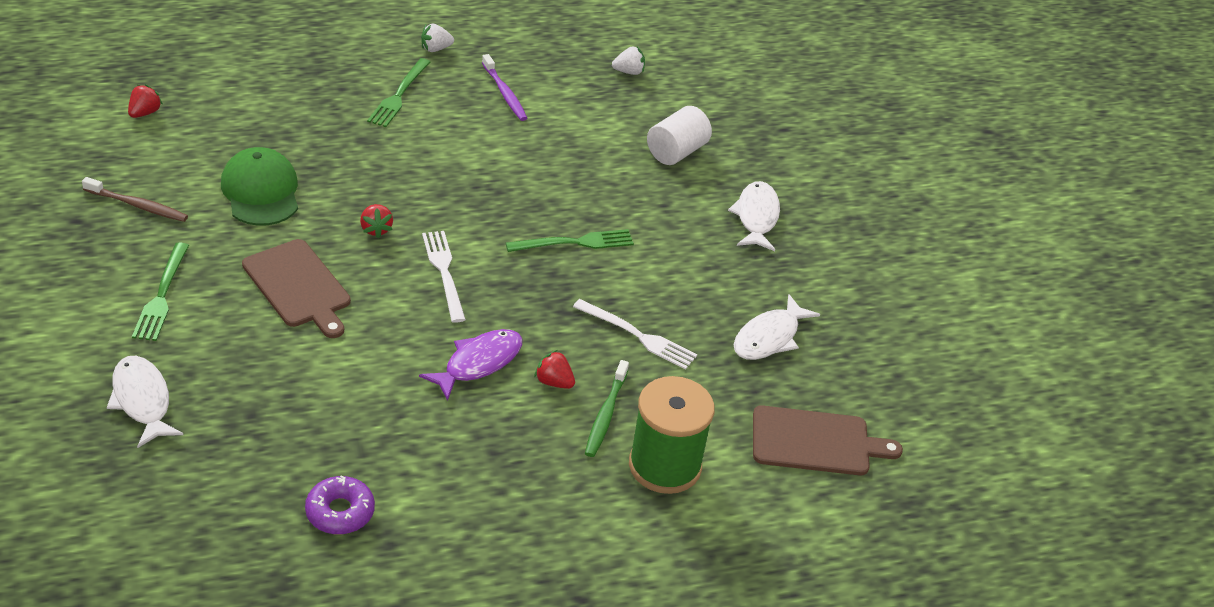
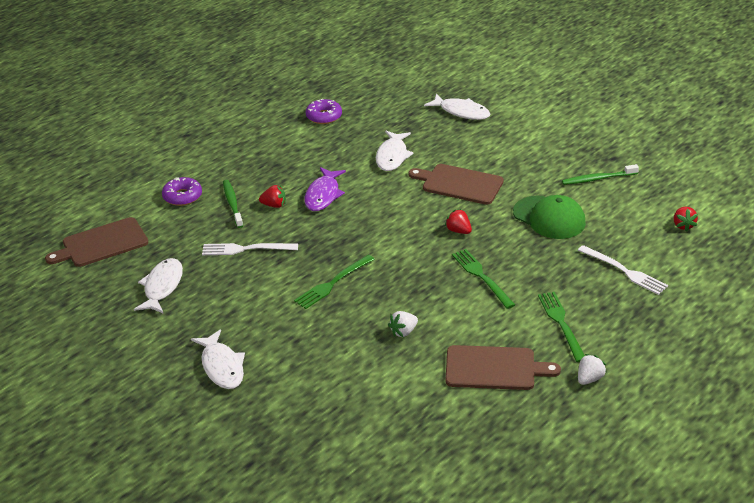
camera: 155 degrees right, 5 degrees down
brown toothbrush [82,177,188,222] -> green toothbrush [562,164,639,185]
green fork [132,242,189,341] -> green fork moved to [452,249,515,309]
white fork [422,231,466,323] -> white fork moved to [578,245,668,295]
purple toothbrush [482,54,527,121] -> brown cutting board [446,345,561,390]
white strawberry [612,46,645,75] -> white strawberry moved to [388,311,418,337]
green spool [629,376,715,494] -> purple donut [162,177,202,206]
white cylinder [647,106,712,165] -> none
none -> white fish [376,131,414,171]

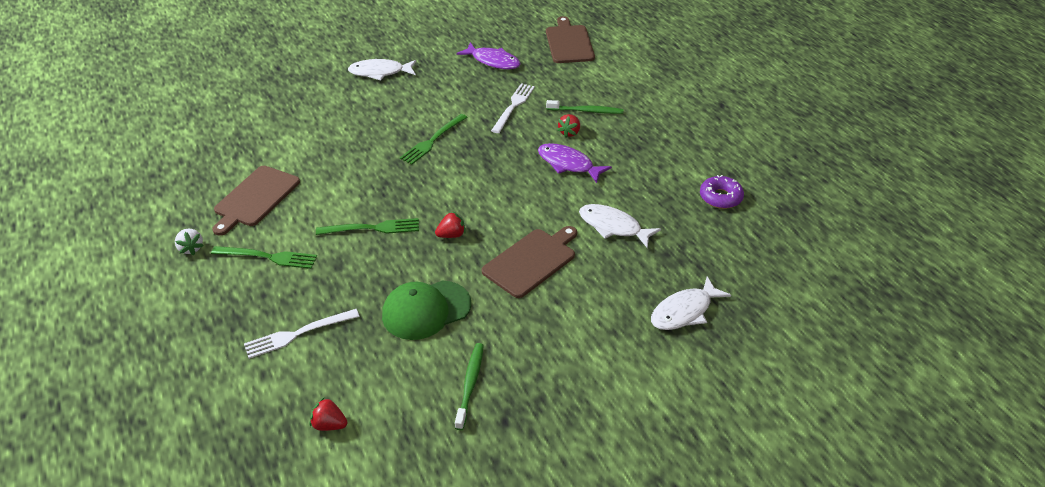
camera: 110 degrees right, 5 degrees up
white fish [134,258,183,314] -> purple fish [456,42,521,69]
purple donut [162,177,202,206] -> none
green fork [294,255,375,309] -> green fork turned 120 degrees counterclockwise [400,114,467,164]
white strawberry [388,311,418,337] -> none

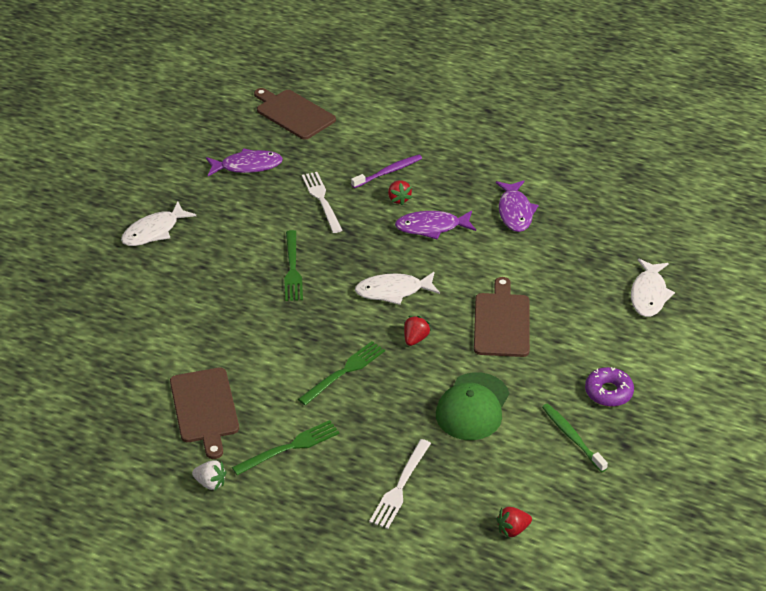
camera: 40 degrees left, 0 degrees up
green toothbrush [546,100,623,114] -> purple toothbrush [351,155,422,188]
white fish [579,204,661,248] -> white fish moved to [355,272,440,305]
purple donut [700,175,744,209] -> purple donut moved to [585,367,634,407]
none -> purple fish [496,180,539,232]

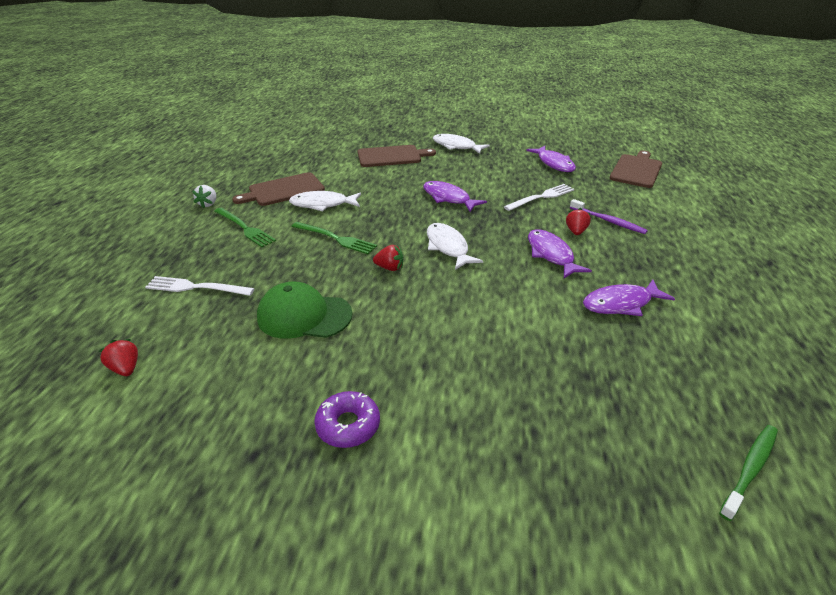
camera: 75 degrees right, 5 degrees down
green fork [284,230,303,301] -> purple fish [423,181,487,212]
red strawberry [388,180,412,205] -> red strawberry turned 135 degrees clockwise [566,208,591,235]
brown cutting board [474,277,530,357] -> brown cutting board moved to [358,145,436,167]
green toothbrush [542,404,608,472] -> green toothbrush moved to [719,425,778,521]
white fish [631,259,675,317] -> white fish moved to [289,191,361,212]

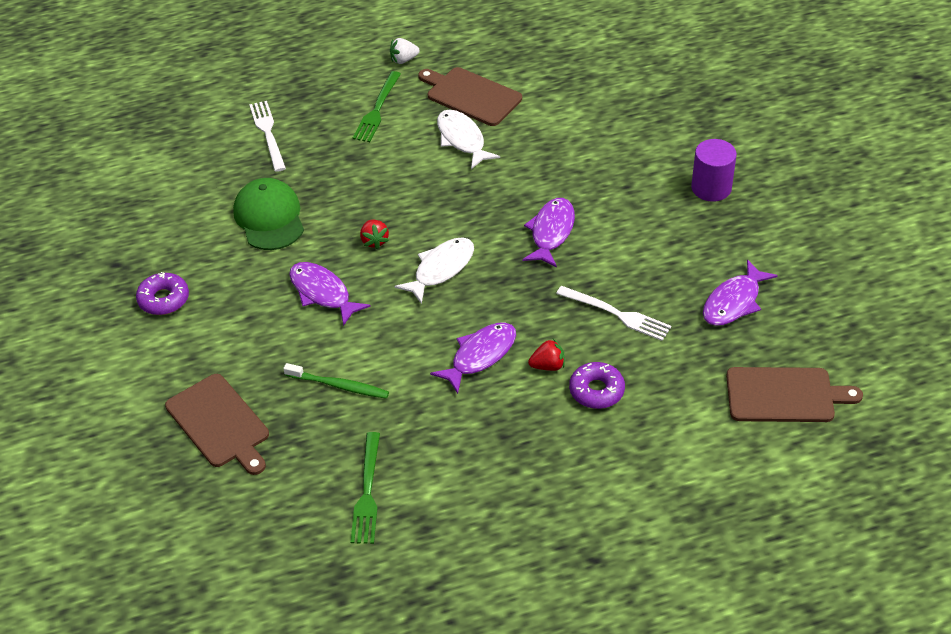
camera: 65 degrees right, 10 degrees up
red strawberry [99,339,138,376] -> none
green fork [291,222,377,254] -> green fork moved to [351,432,380,544]
brown cutting board [358,145,436,167] -> brown cutting board moved to [165,374,269,475]
white fish [433,134,490,154] -> purple cylinder [691,139,737,202]
purple toothbrush [570,199,648,234] -> purple donut [569,362,625,409]
purple fish [583,280,675,316] -> purple fish moved to [289,262,371,326]
green toothbrush [719,425,778,521] -> green toothbrush moved to [283,363,389,399]

